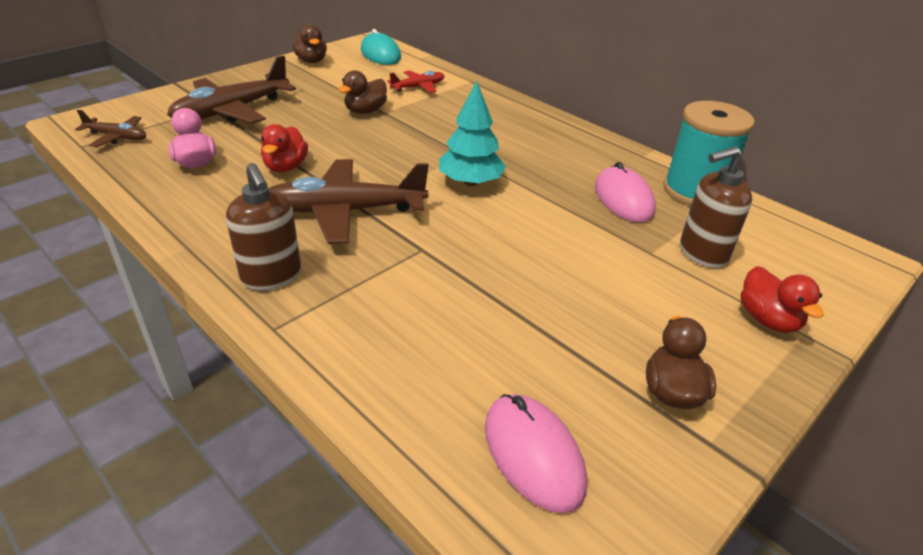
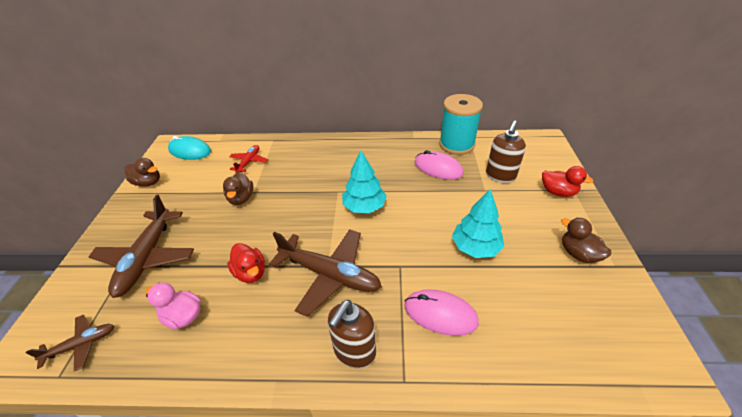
camera: 40 degrees left, 5 degrees up
brown soap dispenser [226,163,301,290] -> brown soap dispenser turned 105 degrees clockwise [328,300,376,369]
brown plane [268,159,429,244] -> brown plane turned 105 degrees counterclockwise [269,229,382,317]
pink mouse [485,394,587,513] -> pink mouse moved to [404,289,479,336]
none -> turquoise tree [452,189,504,258]

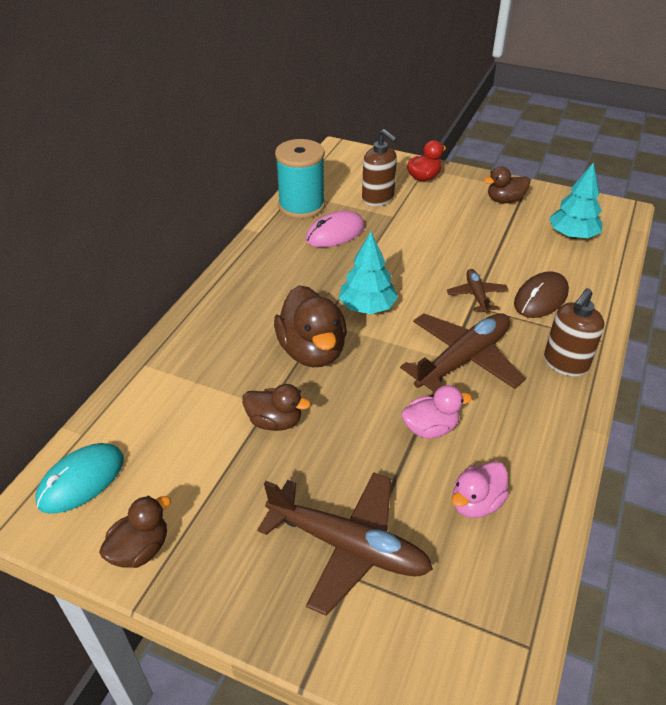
camera: 70 degrees left, 0 degrees up
brown plane [26,314,114,371] -> brown plane moved to [447,269,508,313]
red duck [227,243,265,283] -> pink duck [401,385,472,439]
red plane [229,145,268,173] -> none
brown soap dispenser [328,300,376,369] -> brown soap dispenser turned 75 degrees clockwise [544,288,604,376]
pink mouse [404,289,479,336] -> brown mouse [514,271,569,318]
turquoise tree [452,189,504,258] -> turquoise tree moved to [549,162,603,239]
none -> brown duck [274,285,347,367]

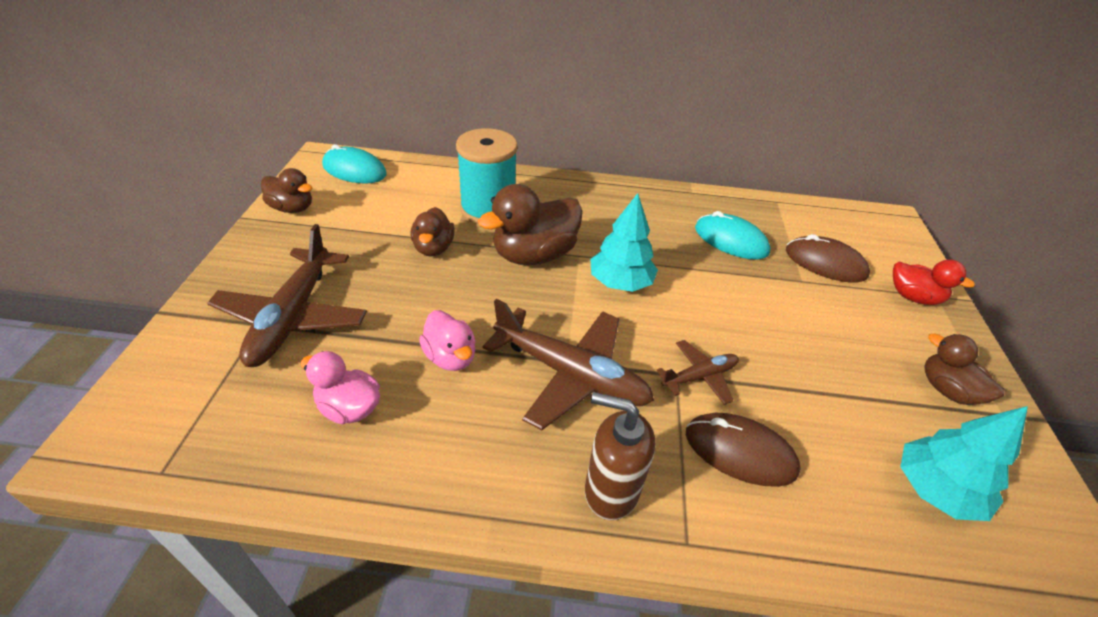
camera: 70 degrees right, 0 degrees up
turquoise spool [275,139,325,219] -> turquoise spool moved to [456,128,518,224]
pink mouse [306,211,365,247] -> turquoise mouse [695,211,771,260]
brown soap dispenser [362,129,397,206] -> brown mouse [786,234,870,283]

